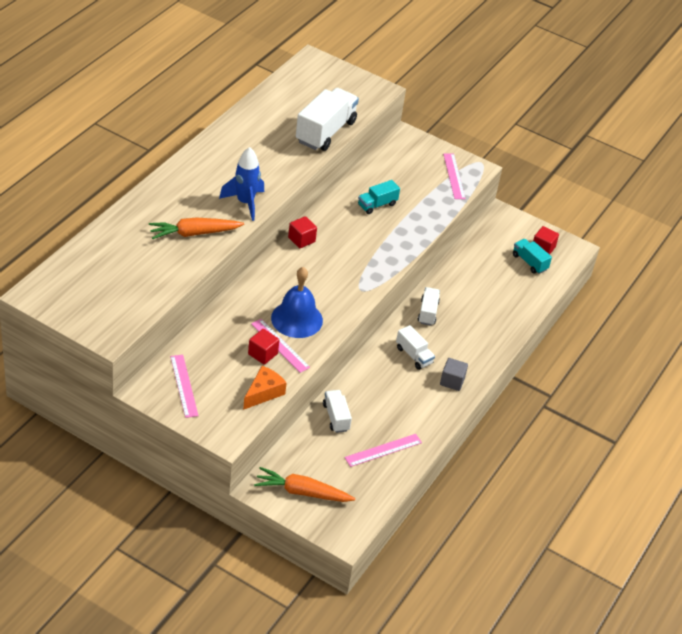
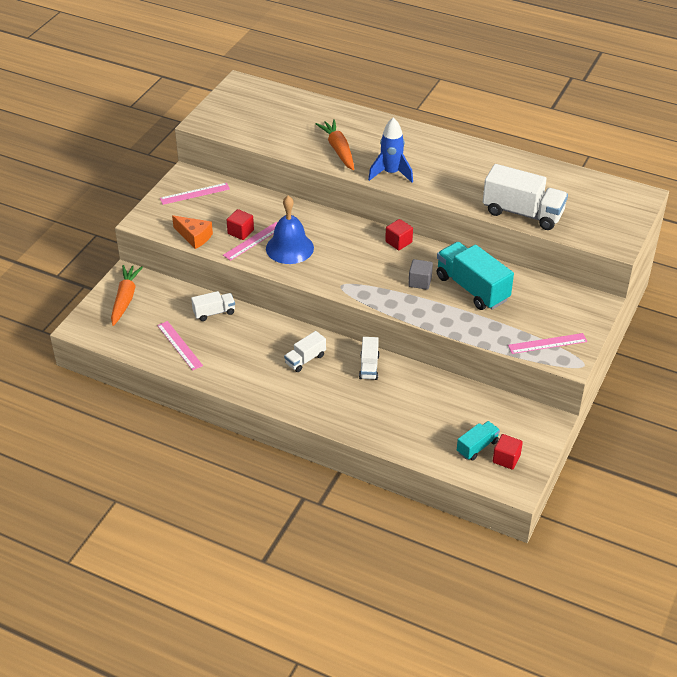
camera: 90 degrees right, 0 degrees up
turquoise truck [358,180,400,214] -> turquoise truck [437,242,514,310], size x1.89
white truck [418,287,440,326] -> white truck turned 90 degrees clockwise [359,337,379,380]
grey cube [440,358,468,391] -> grey cube moved to [408,259,433,290]

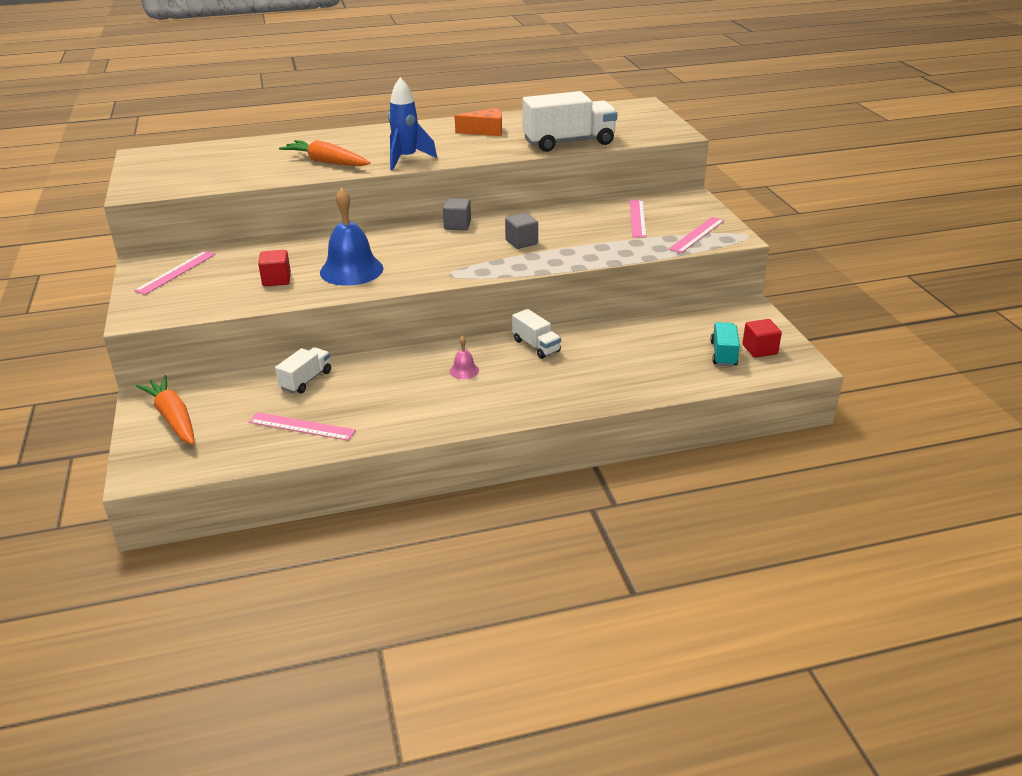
camera: 40 degrees left, 10 degrees down
orange cheese [172,215,213,249] -> orange cheese moved to [455,108,502,136]
pink ruler [223,222,278,261] -> pink ruler moved to [630,200,647,238]
white truck [284,331,326,372] -> pink bell [449,336,479,379]
red cube [385,219,413,250] -> grey cube [443,198,471,230]
turquoise truck [437,242,514,310] -> none

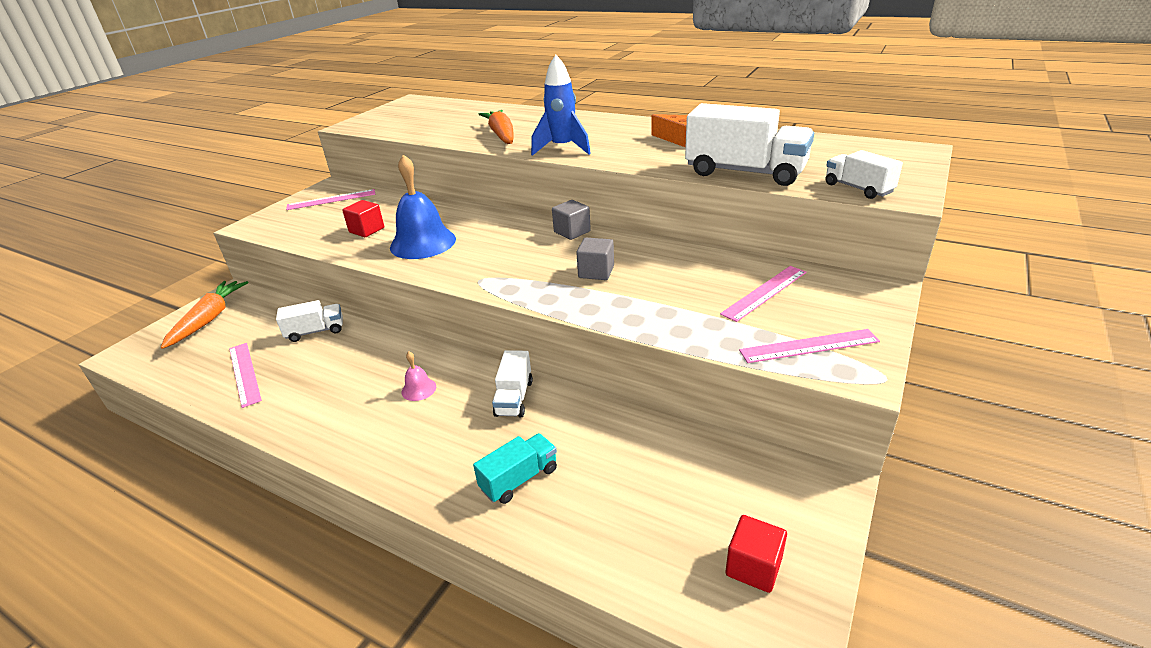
camera: 45 degrees right, 0 degrees up
turquoise truck [710,322,740,366] -> turquoise truck moved to [473,433,557,504]
none -> white truck [825,150,903,199]

